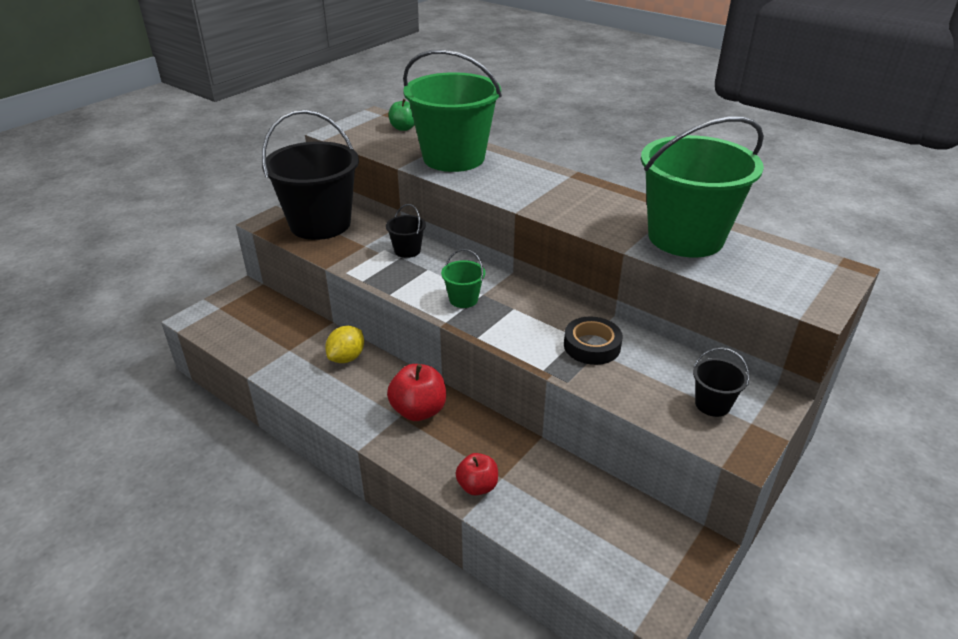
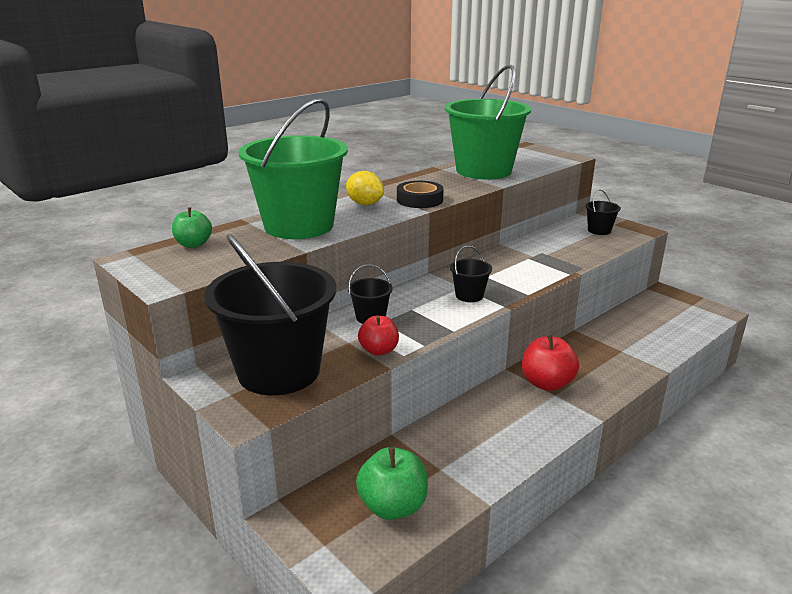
camera: 80 degrees left, 10 degrees down
yellow lemon [325,326,364,363] -> yellow lemon moved to [346,171,384,205]
green bucket [441,249,485,308] -> black bucket [450,246,492,302]
red apple [456,453,498,496] -> red apple moved to [358,316,399,356]
black tape [564,316,623,365] -> black tape moved to [397,181,444,208]
none -> green apple [356,447,428,520]

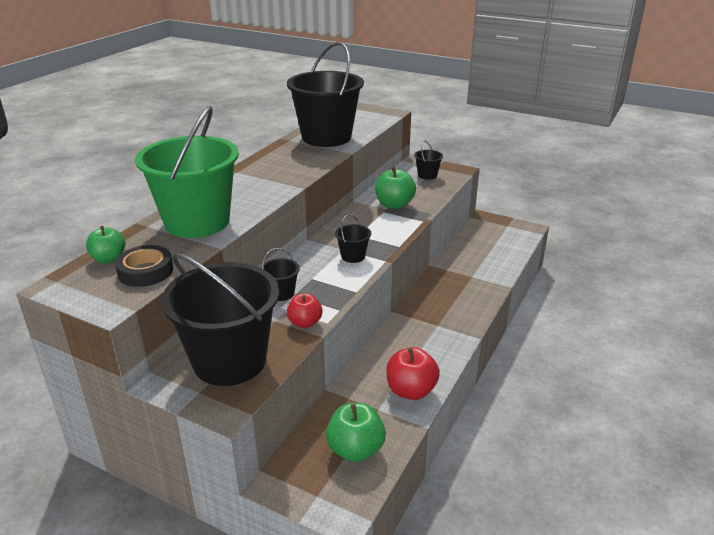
camera: 20 degrees left, 5 degrees up
yellow lemon [346,171,384,205] -> none
black tape [397,181,444,208] -> black tape moved to [115,245,173,287]
green bucket [445,65,531,179] -> black bucket [287,42,364,147]
red apple [522,334,579,391] -> red apple moved to [386,347,440,400]
none -> green apple [375,167,416,209]

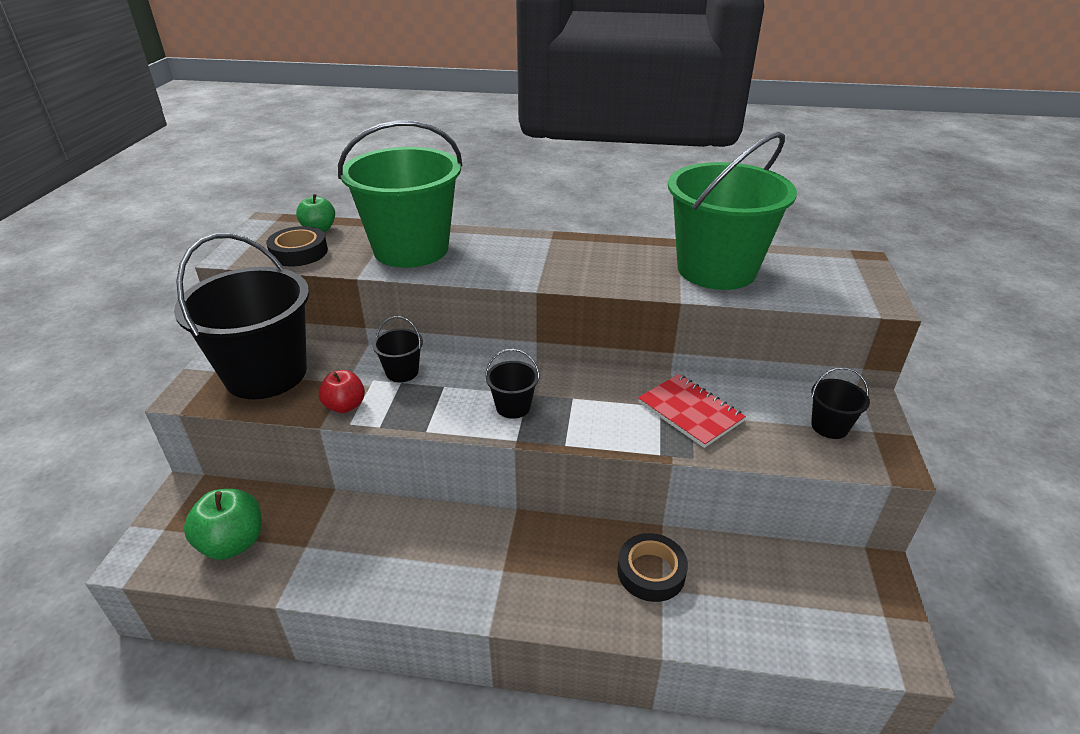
camera: 70 degrees right, 5 degrees up
black bucket [287,42,364,147] -> green bucket [668,132,797,290]
green apple [375,167,416,209] -> red notebook [638,374,746,448]
red apple [386,347,440,400] -> none
none -> black tape [617,533,688,602]

